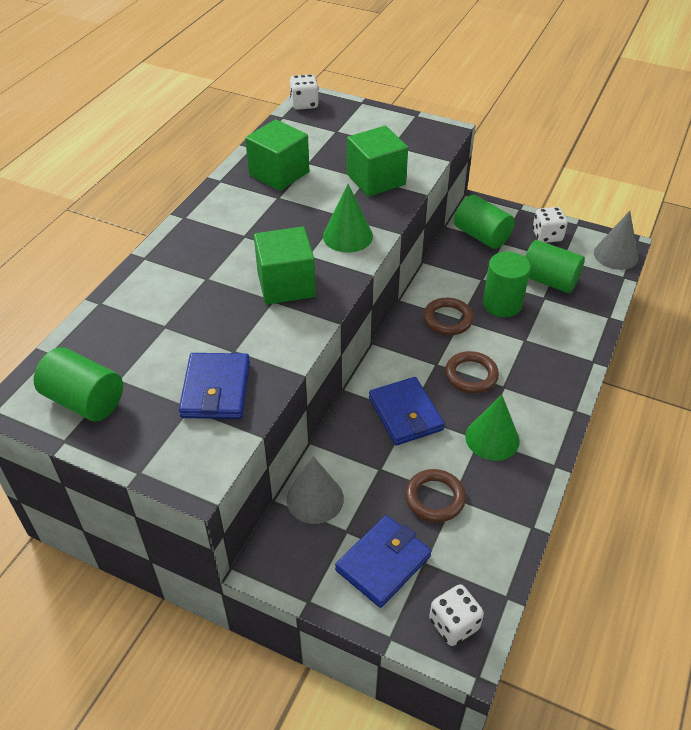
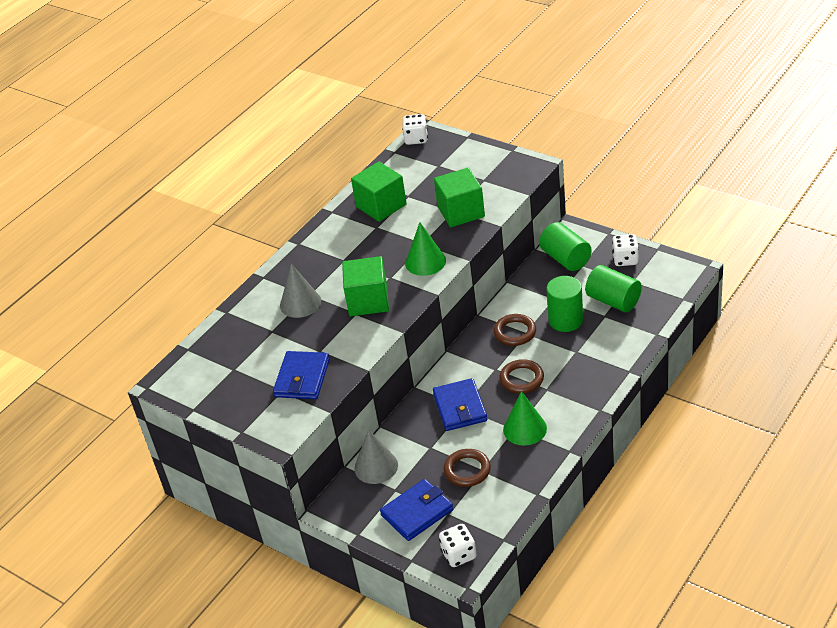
camera: 15 degrees right, 5 degrees down
green cylinder [34,347,123,421] -> none
grey cone [594,211,638,270] -> grey cone moved to [280,264,321,318]

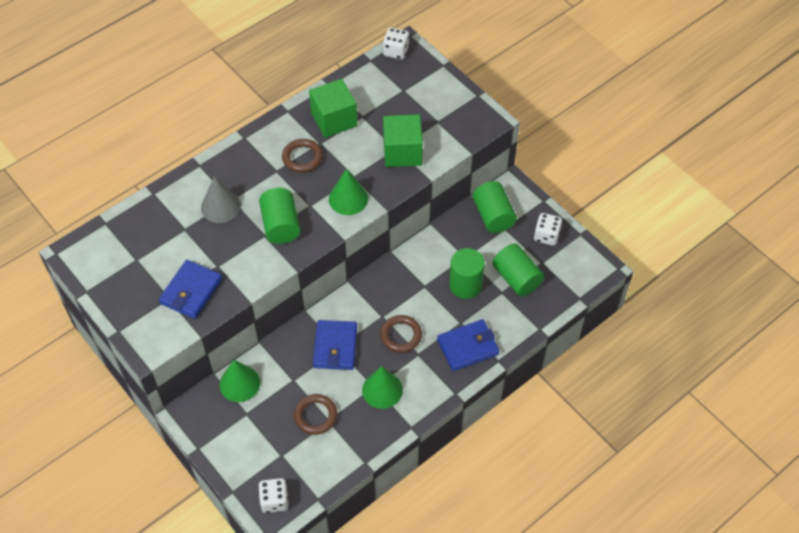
camera: 10 degrees right, 15 degrees up
green cube [342,256,389,316] -> green cylinder [259,188,300,244]
grey cone [354,429,398,484] -> green cone [220,360,260,402]
blue wallet [380,479,453,541] -> blue wallet moved to [437,319,500,371]
brown ring [493,314,536,346] -> brown ring moved to [282,139,323,173]

